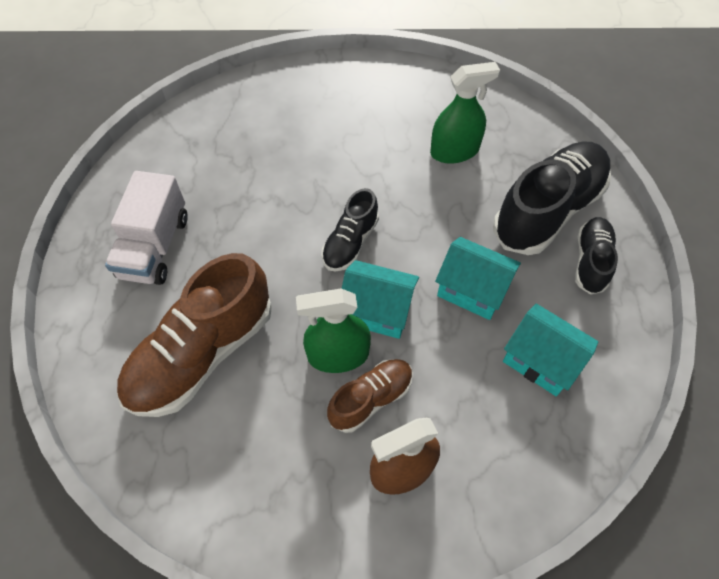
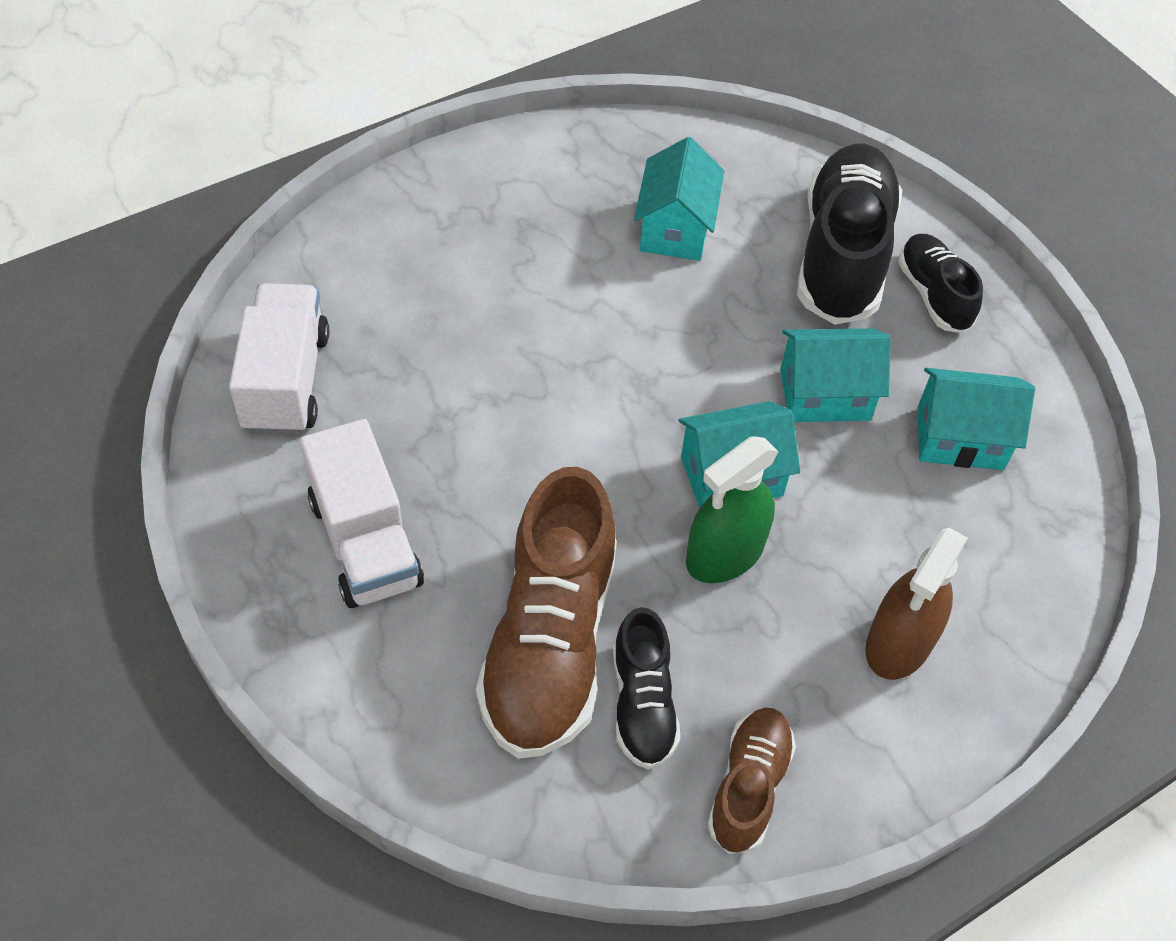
camera: 35 degrees left, 5 degrees down
black shoe [322,188,379,272] -> black shoe moved to [613,607,680,770]
brown shoe [327,359,413,433] -> brown shoe moved to [707,708,796,854]
green spray bottle [430,62,500,164] -> turquoise house [634,137,724,261]
none -> white truck [229,283,329,435]

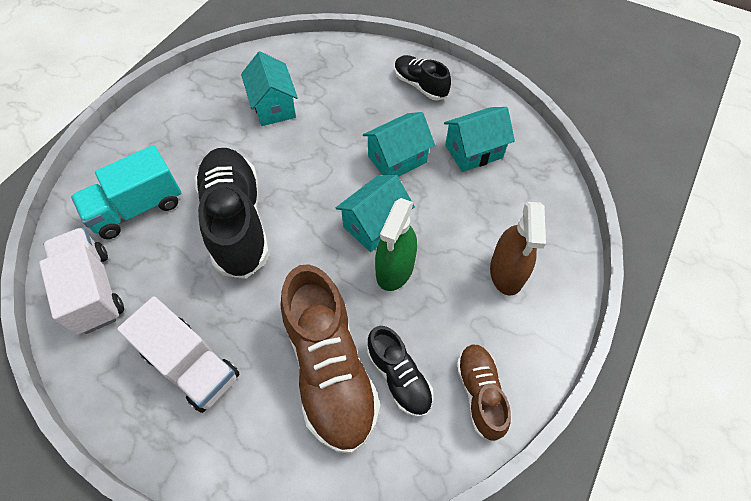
camera: 25 degrees left, 5 degrees up
black shoe [797,144,902,325] -> black shoe moved to [195,148,270,279]
none -> turquoise truck [71,145,181,239]

